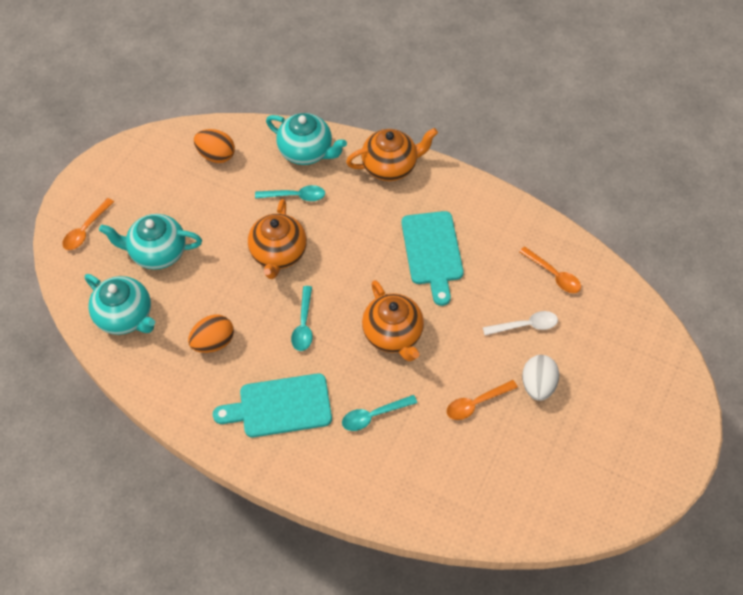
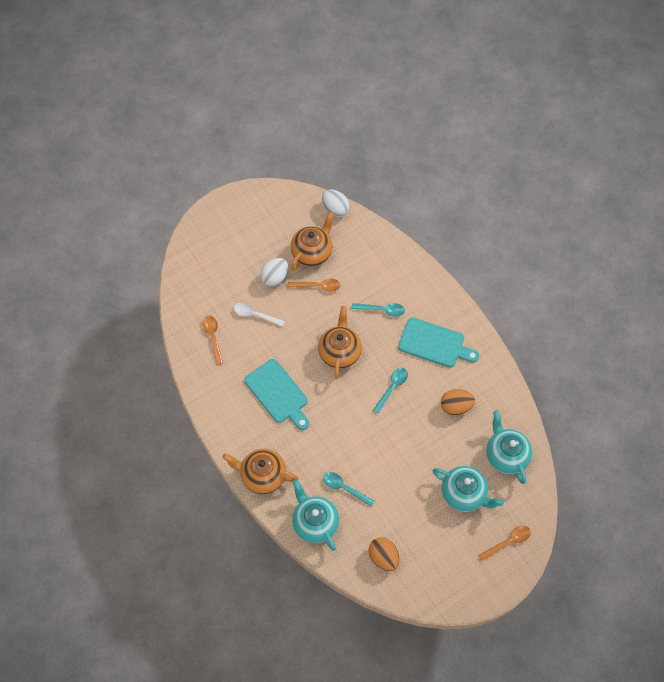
camera: 150 degrees left, 5 degrees up
orange teapot [248,199,307,279] -> orange teapot moved to [291,211,334,270]
turquoise cutting board [401,211,464,306] -> turquoise cutting board turned 120 degrees clockwise [244,359,309,430]
none -> white egg [322,189,349,217]

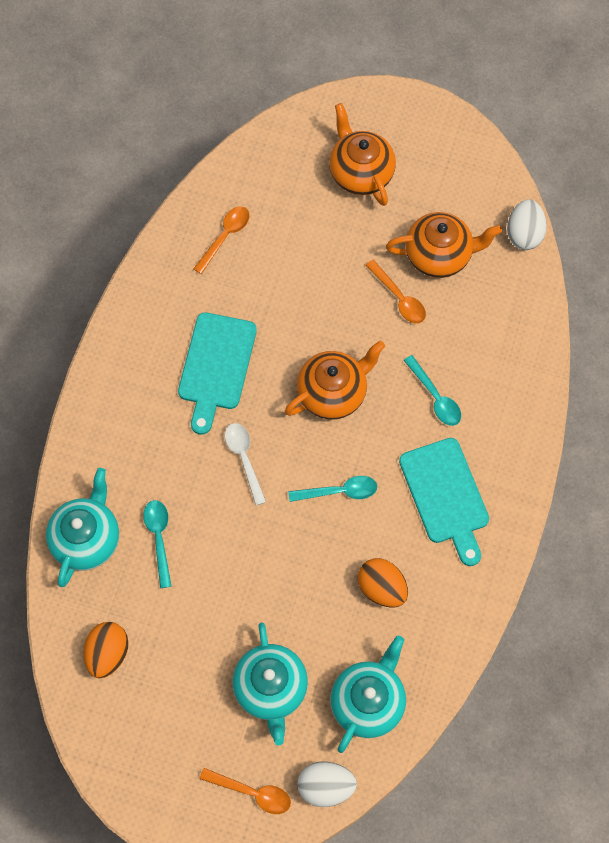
camera: 50 degrees right, 5 degrees up
orange teapot [223,449,298,494] -> orange teapot moved to [329,103,396,206]
white spoon [234,303,285,327] -> white spoon moved to [225,423,266,506]
white egg [260,258,288,287] -> white egg moved to [298,761,357,807]

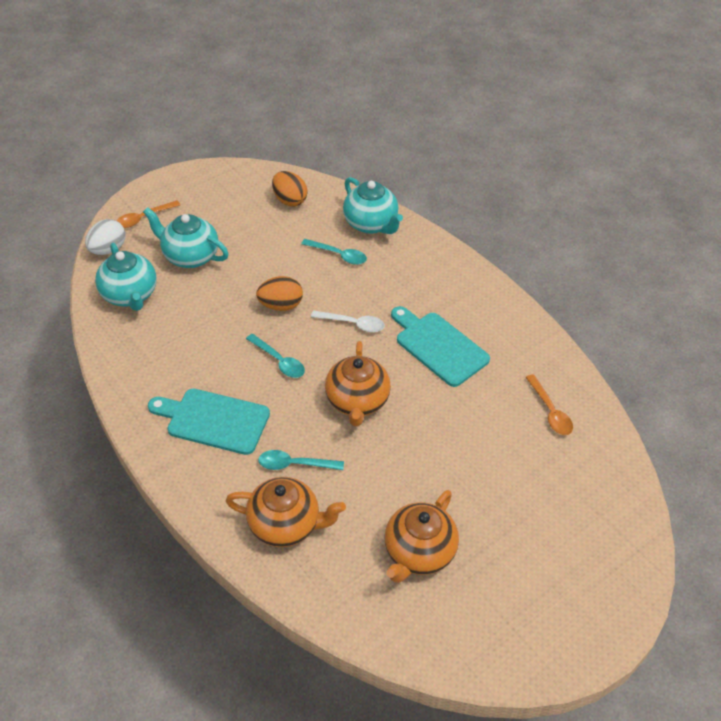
camera: 125 degrees right, 20 degrees down
turquoise spoon [288,476,377,502] -> turquoise spoon turned 75 degrees counterclockwise [246,334,305,378]
orange teapot [329,103,396,206] -> orange teapot moved to [226,477,346,547]
orange egg [358,558,408,608] -> orange egg moved to [256,276,303,311]
orange spoon [365,260,426,324] -> none
white egg [507,199,547,250] -> none

